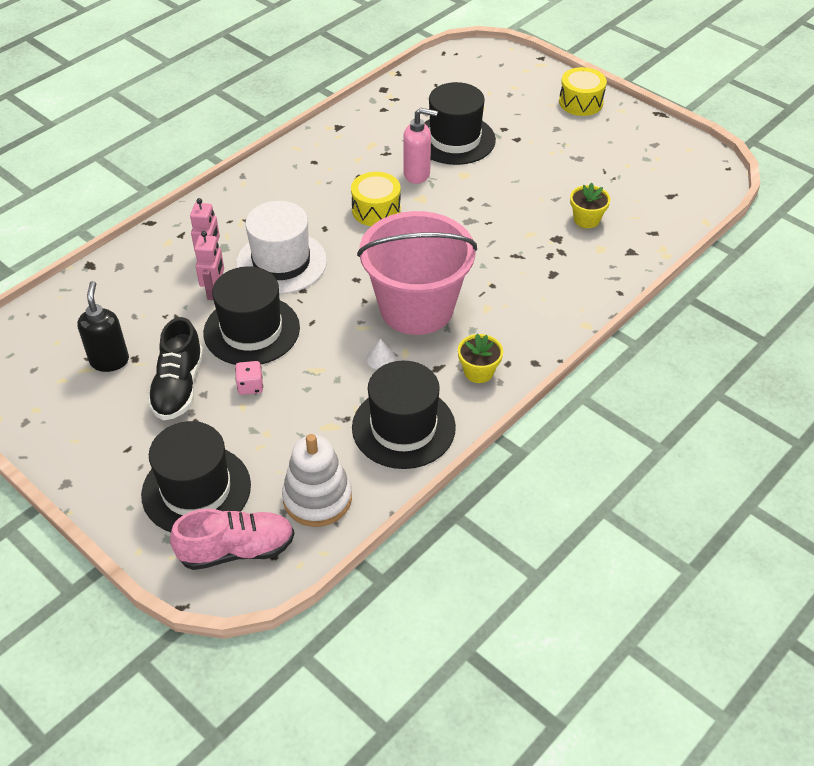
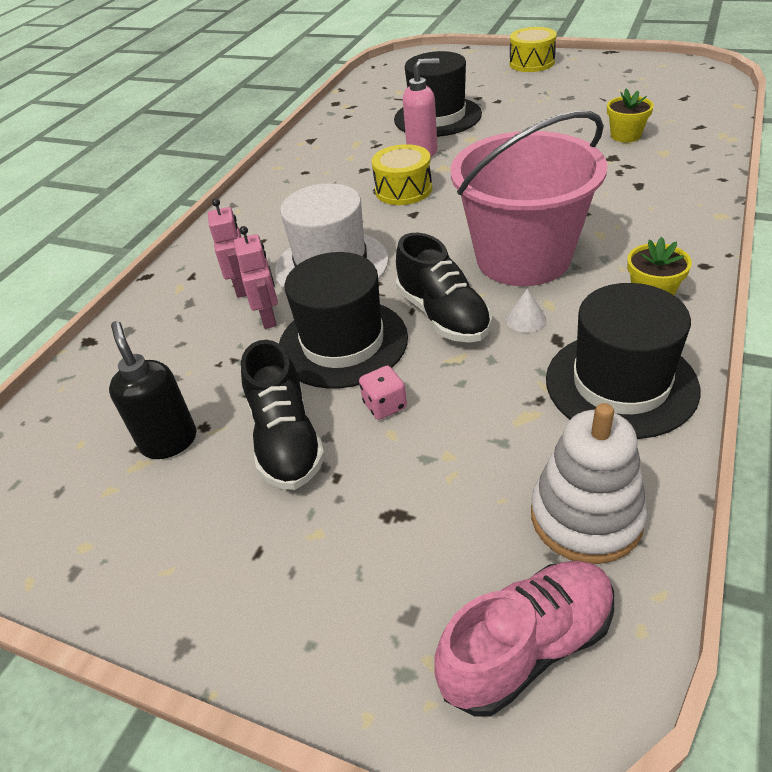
camera: 15 degrees left, 5 degrees down
black hat [141,421,251,532] -> none
none -> black shoe [396,233,492,343]

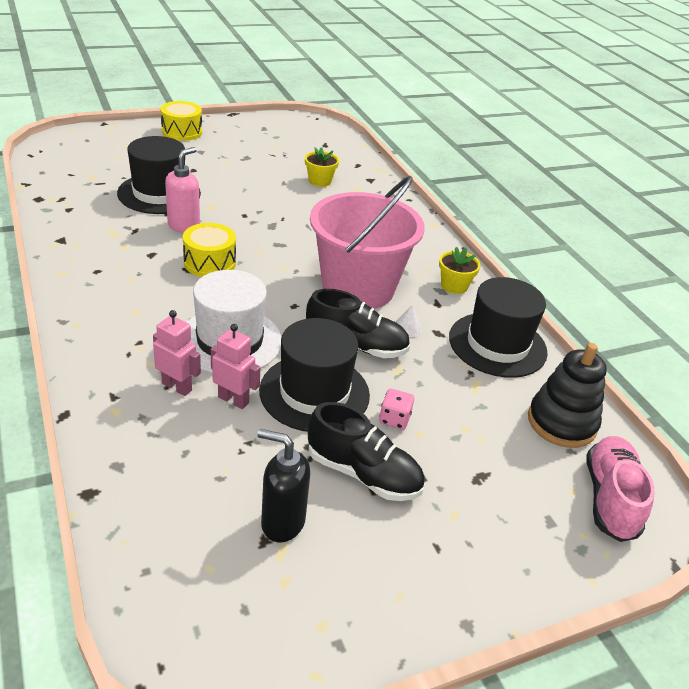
camera: 55 degrees left, 5 degrees down
white stacking toy [531,403,647,564] -> black stacking toy [528,343,607,448]

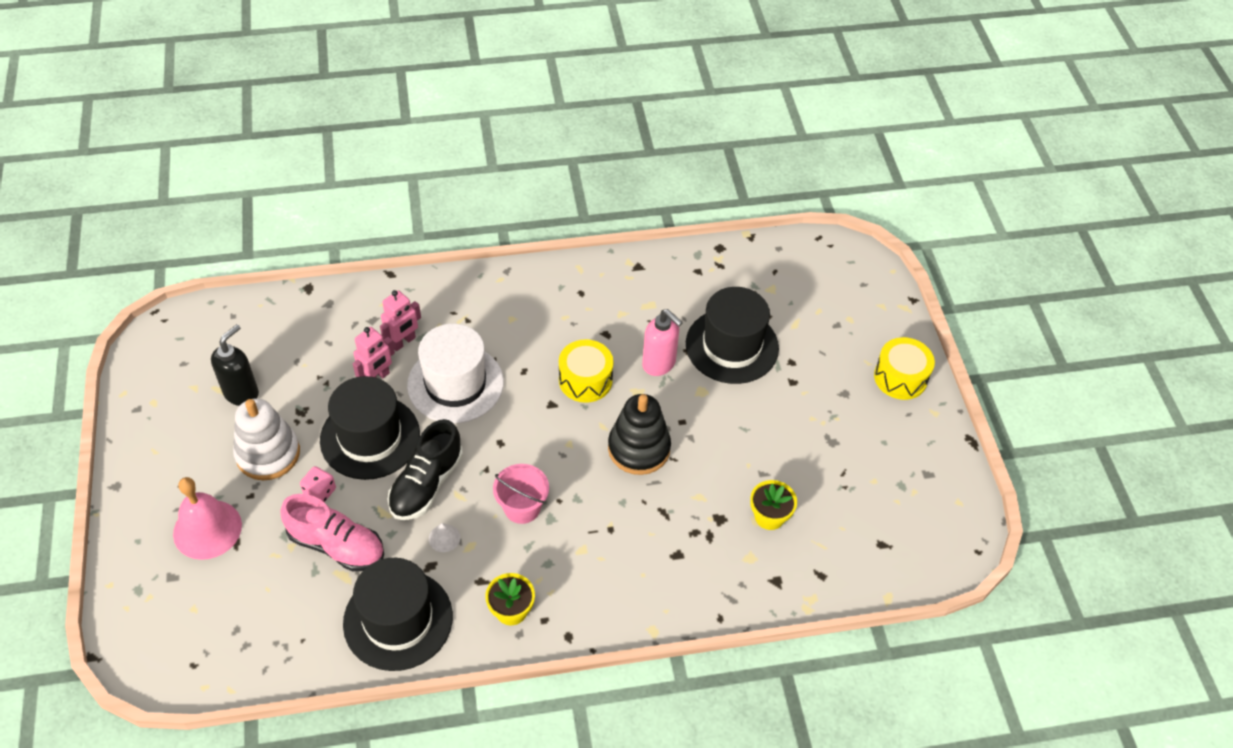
camera: 105 degrees right, 15 degrees up
black shoe [308,402,425,501] -> white stacking toy [233,399,300,480]
pink bucket [310,176,425,309] -> pink bucket [493,464,549,524], size x0.46
black stacking toy [528,343,607,448] -> black stacking toy moved to [608,394,671,475]
pink shoe [587,436,655,542] -> pink shoe moved to [280,494,384,571]
none -> pink bell [173,477,242,560]

